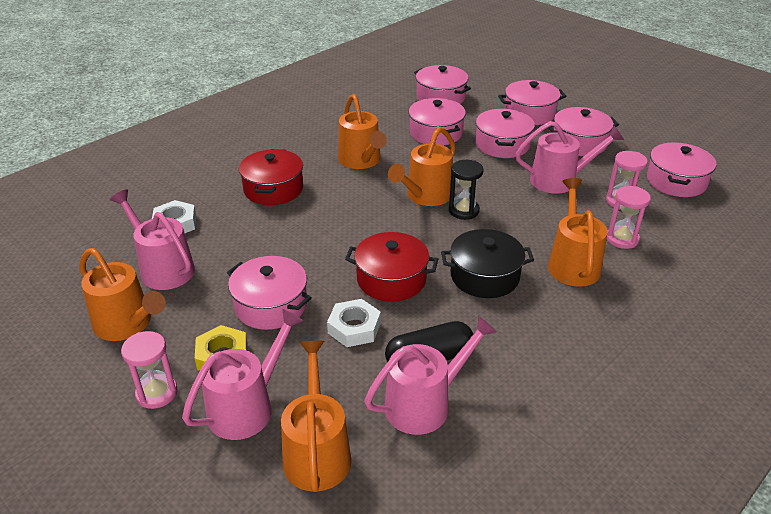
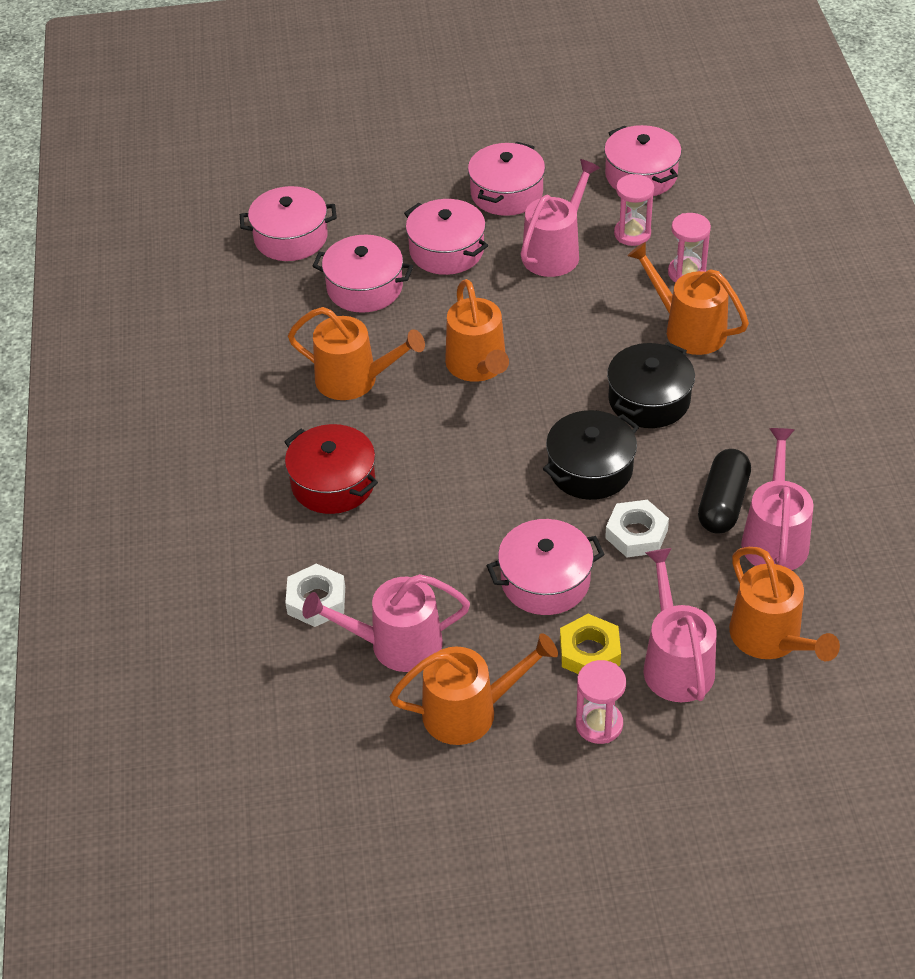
camera: 50 degrees left, 10 degrees up
orange watering can [281,341,351,492] -> orange watering can turned 150 degrees counterclockwise [729,547,840,661]
red pot [345,232,438,302] -> black pot [543,410,639,500]
black hourglass [449,160,484,220] -> none
pink pot [498,80,566,125] -> none

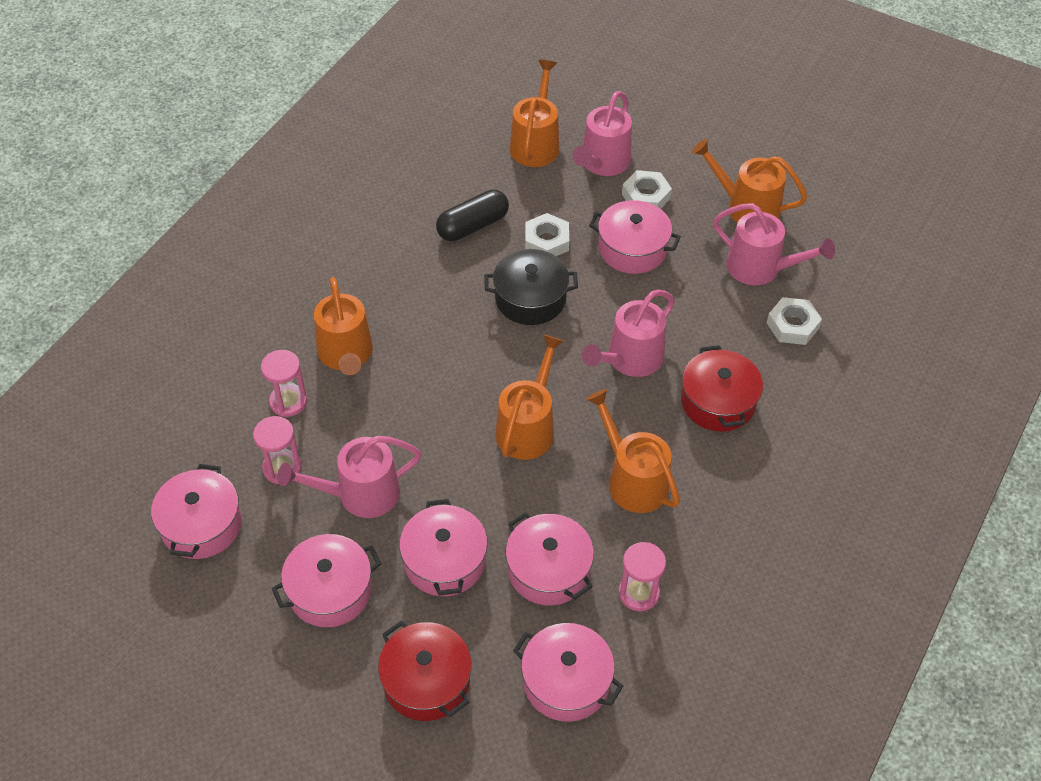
camera: 145 degrees left, 5 degrees up
yellow nut [560,614,621,674] -> white nut [622,170,672,209]
pink hourglass [576,660,626,744] -> pink hourglass moved to [619,542,666,612]
black pot [607,342,695,428] -> none
pink watering can [741,428,814,570] -> pink watering can moved to [582,290,675,377]
none -> red pot [378,621,472,721]

